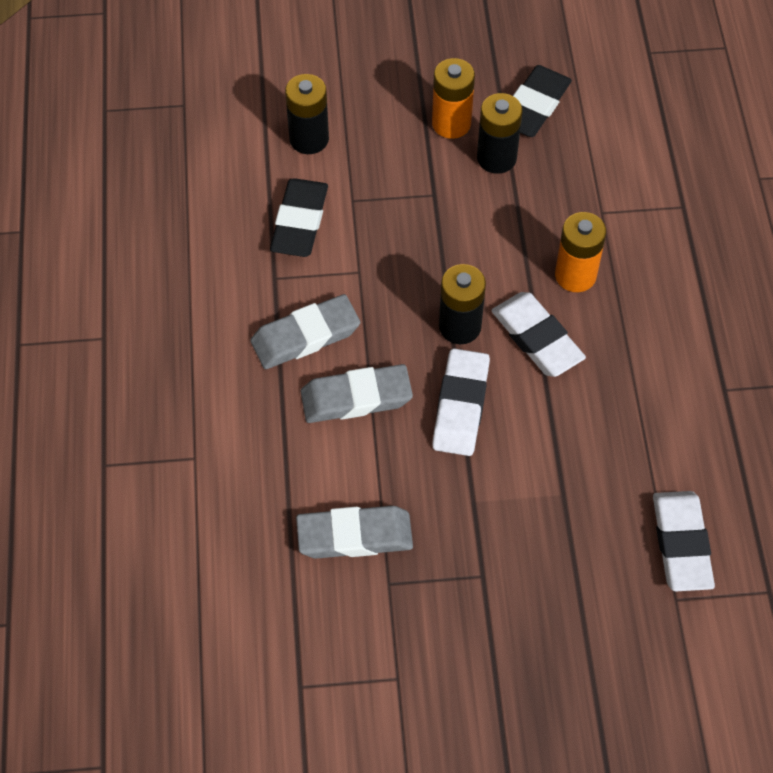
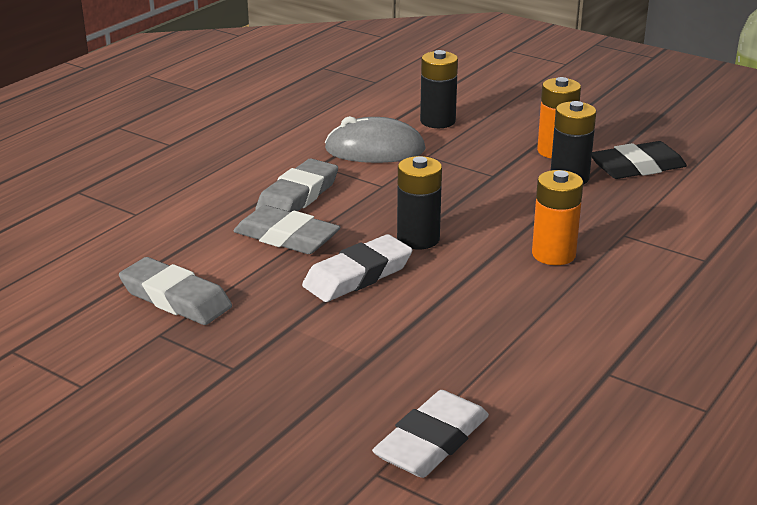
camera: 40 degrees right, 30 degrees down
grey eraser [250,294,360,369] -> grey eraser turned 75 degrees counterclockwise [255,158,338,212]
black eraser [270,178,328,257] -> grey mouse [325,116,426,163]
white eraser [491,292,586,377] -> none

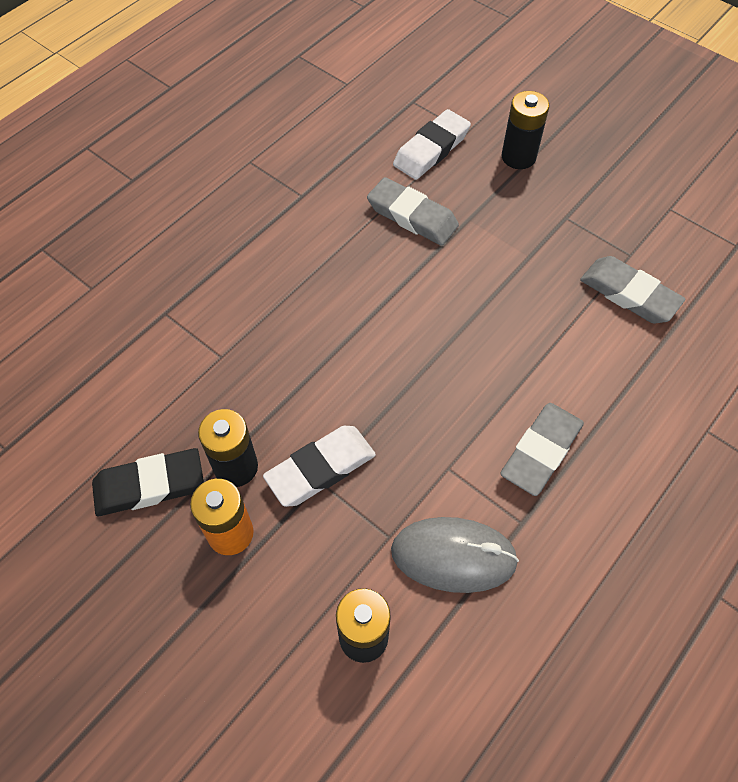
camera: 175 degrees left, 30 degrees up
grey eraser [234,205,340,254] -> grey eraser moved to [367,177,459,246]
white eraser [302,234,412,302] -> white eraser moved to [263,426,376,507]
black battery [397,156,442,249] -> black battery moved to [502,91,549,169]
orange battery [532,170,583,265] -> none

